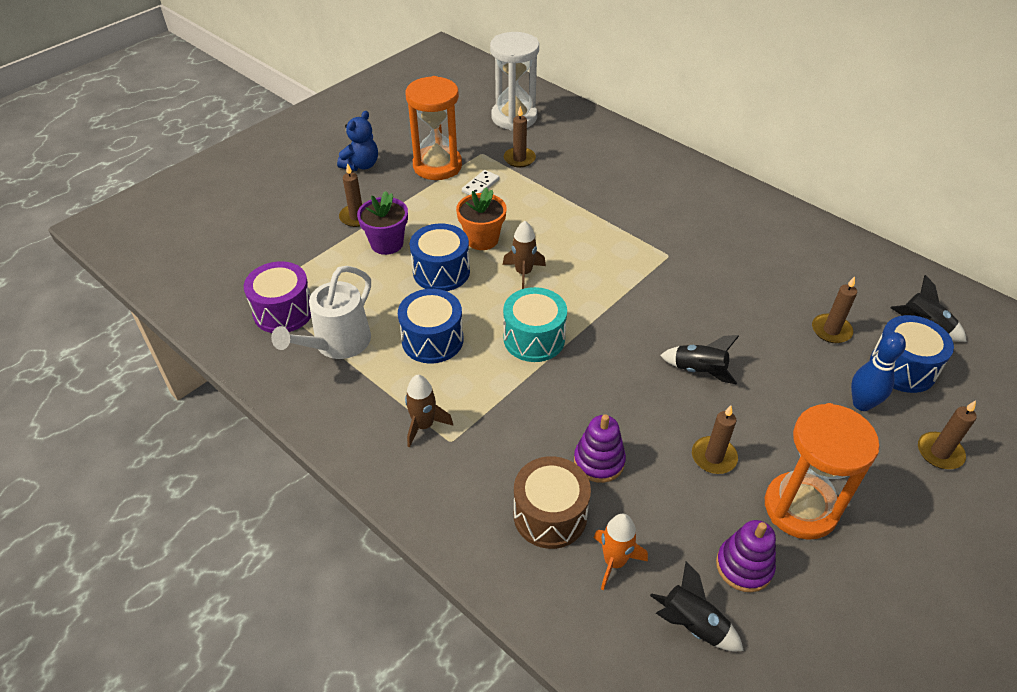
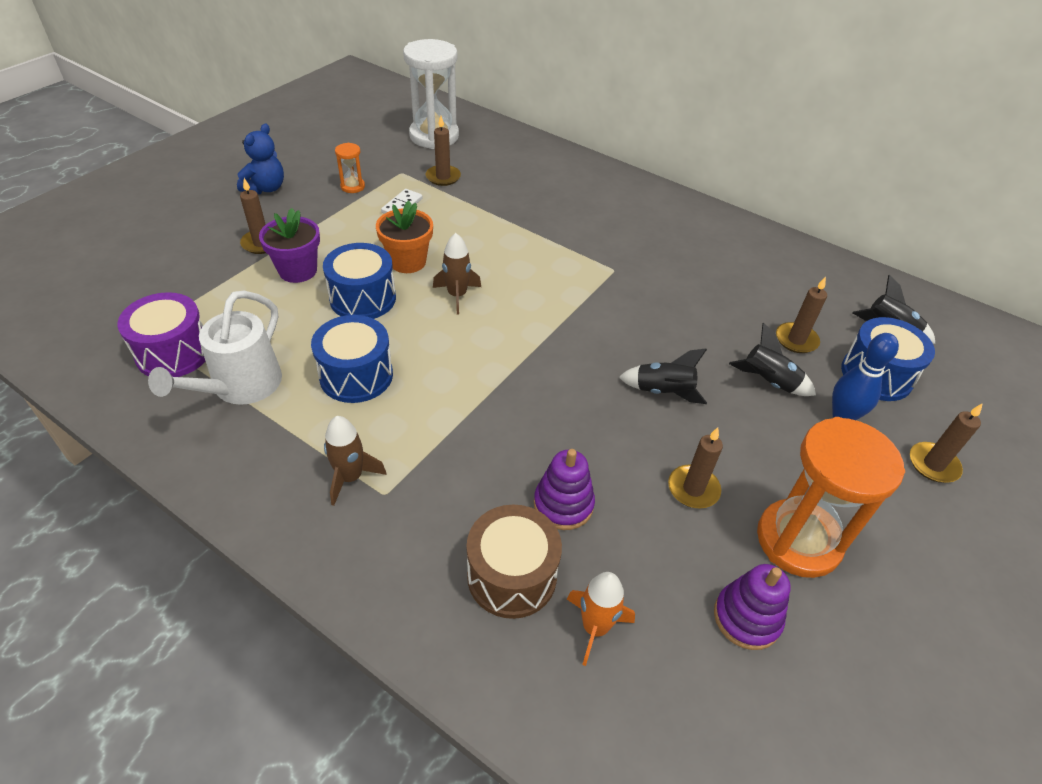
camera: 10 degrees left, 0 degrees up
orange hourglass [405,76,462,180] -> orange hourglass [335,143,365,193], size x0.44
turquoise drum [503,287,567,362] -> none
black rocket [650,562,744,651] -> black rocket moved to [729,323,816,396]

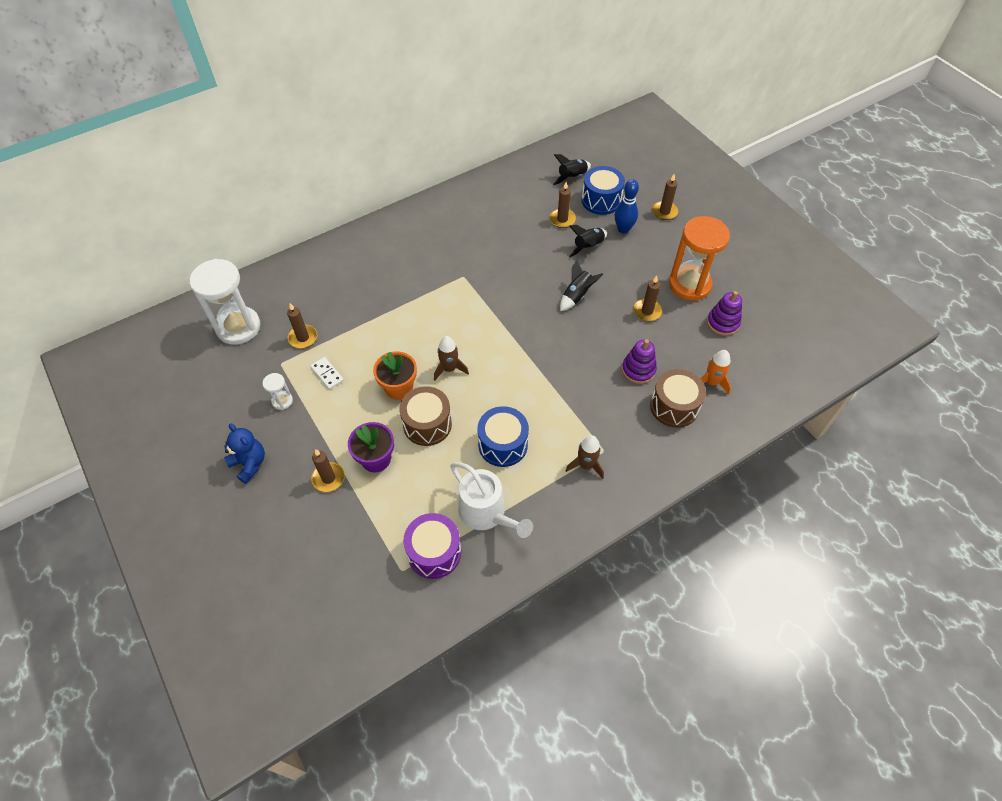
camera: 65 degrees left, 10 degrees up
blue drum [323,243,396,319] -> brown drum [399,386,452,446]
orange hourglass [335,143,365,193] -> white hourglass [263,373,293,410]

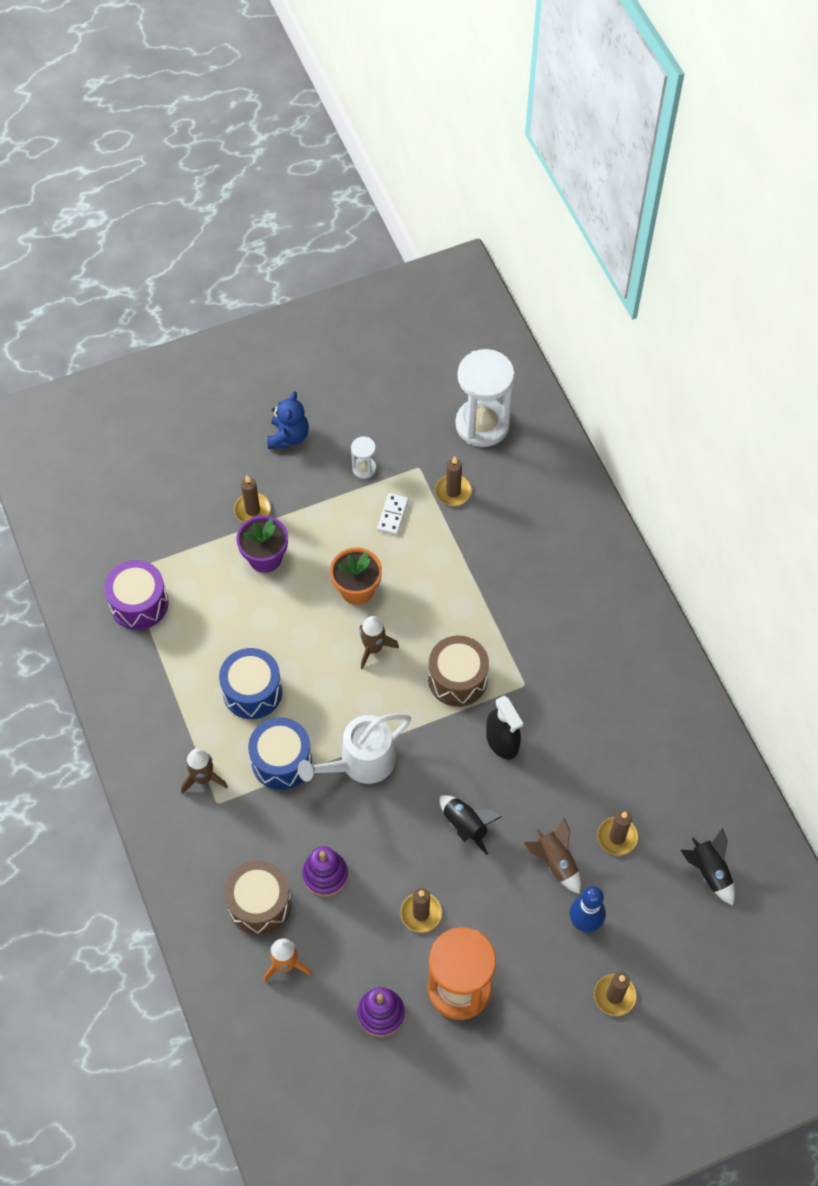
camera: 100 degrees right, 5 degrees up
blue teddy bear [224,423,265,484] -> blue teddy bear turned 45 degrees counterclockwise [267,391,309,449]
white domino [310,357,344,390] -> white domino turned 45 degrees counterclockwise [377,493,409,535]
brown drum [399,386,452,446] -> brown drum moved to [428,636,489,707]
white watering can [450,462,533,538] -> white watering can moved to [298,714,411,784]
black rocket [569,225,607,257] -> brown rocket [523,818,581,894]
blue drum [582,166,625,215] -> blue drum moved to [248,717,312,790]
none -> black spray bottle [486,696,523,760]

